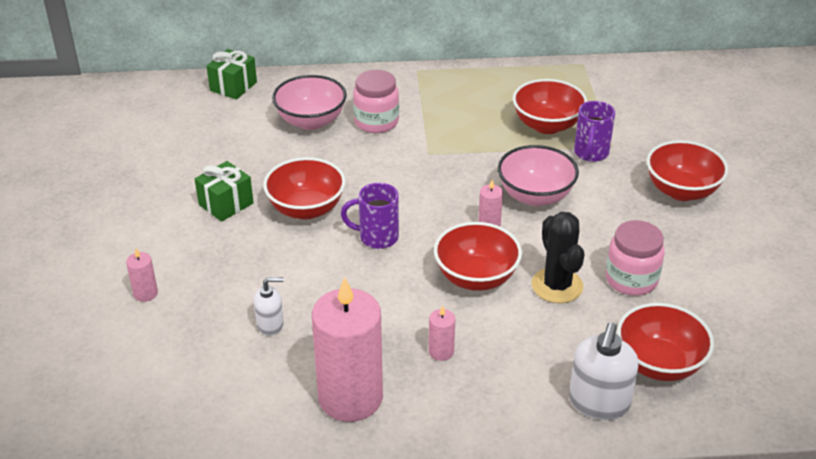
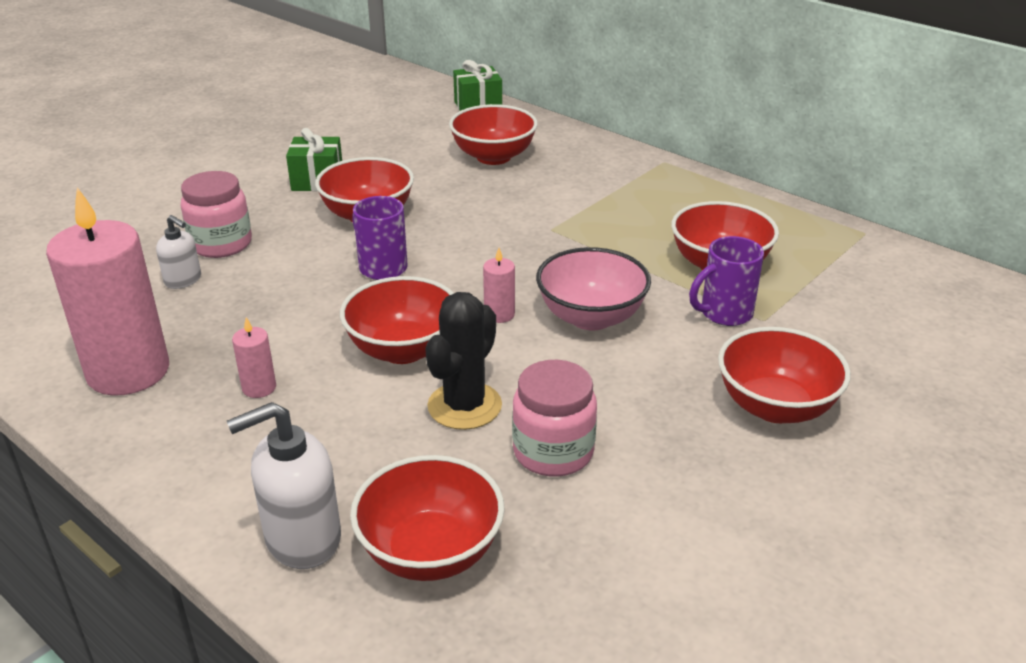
camera: 45 degrees right, 5 degrees down
pink candle [126,248,158,302] -> none
pink bowl [272,75,347,130] -> red bowl [449,104,538,165]
pink jar [353,70,399,133] -> pink jar moved to [181,171,252,258]

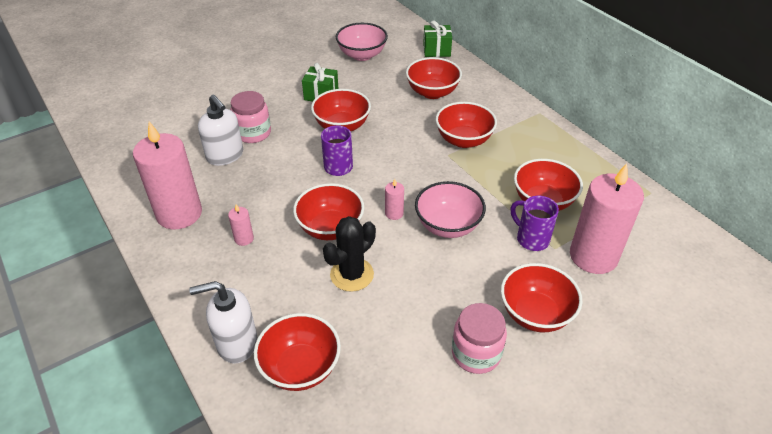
camera: 15 degrees right, 10 degrees up
white soap dispenser [156,215,201,289] -> white soap dispenser [198,95,243,166], size x1.71
pink jar [512,360,597,477] -> pink jar moved to [452,303,507,374]
purple mug [689,236,764,326] -> purple mug turned 60 degrees clockwise [511,196,559,251]
none -> pink bowl [336,23,388,61]
none -> red bowl [436,102,497,148]
none -> pink candle [570,163,644,274]

